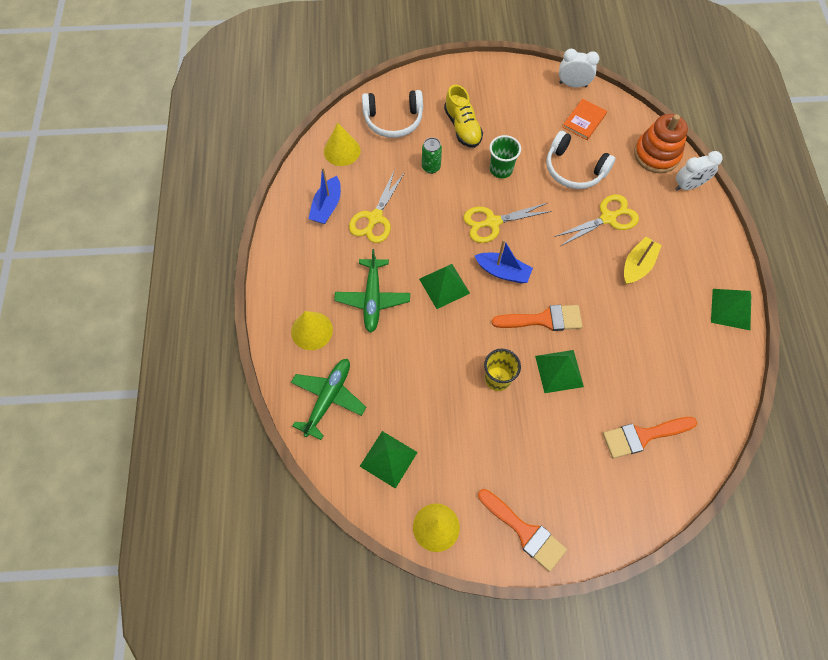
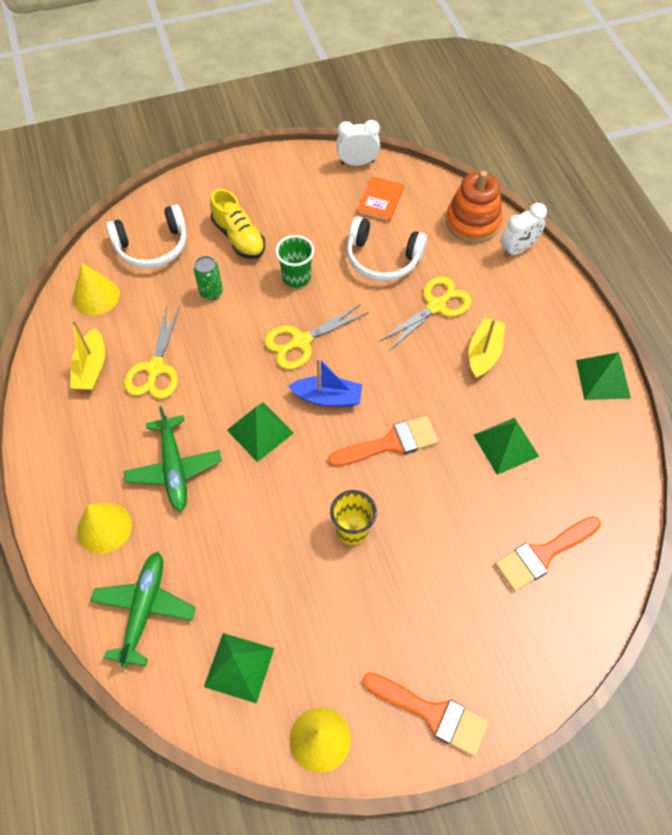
camera: 15 degrees left, 5 degrees down
blue boat [309,167,341,224] -> yellow boat [70,320,105,390]
green pyramid [535,350,584,393] -> green pyramid moved to [473,418,539,475]

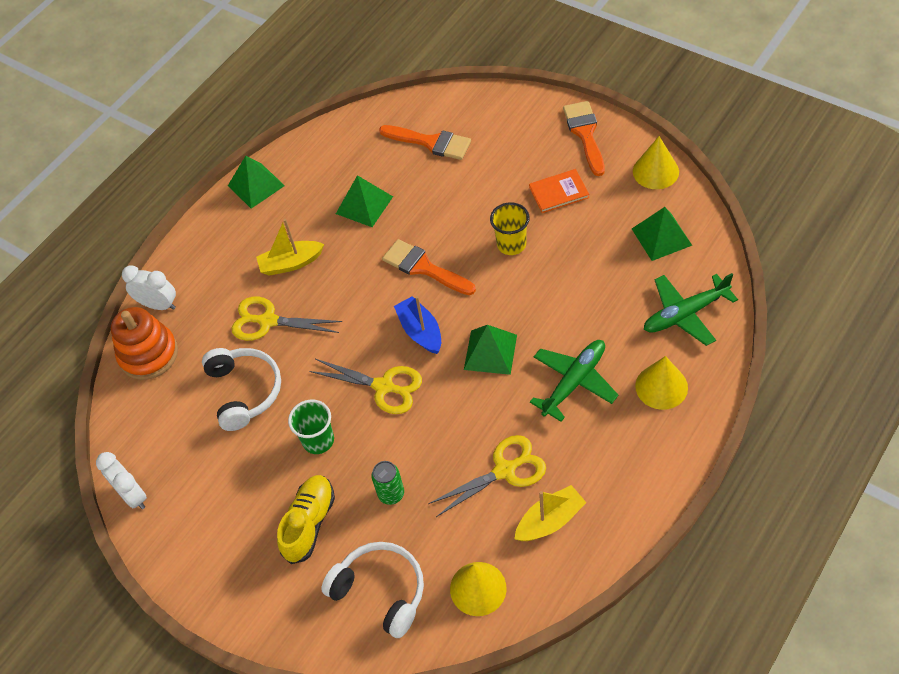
camera: 120 degrees left, 5 degrees down
orange book [357,176,404,222] -> orange book moved to [529,169,589,213]

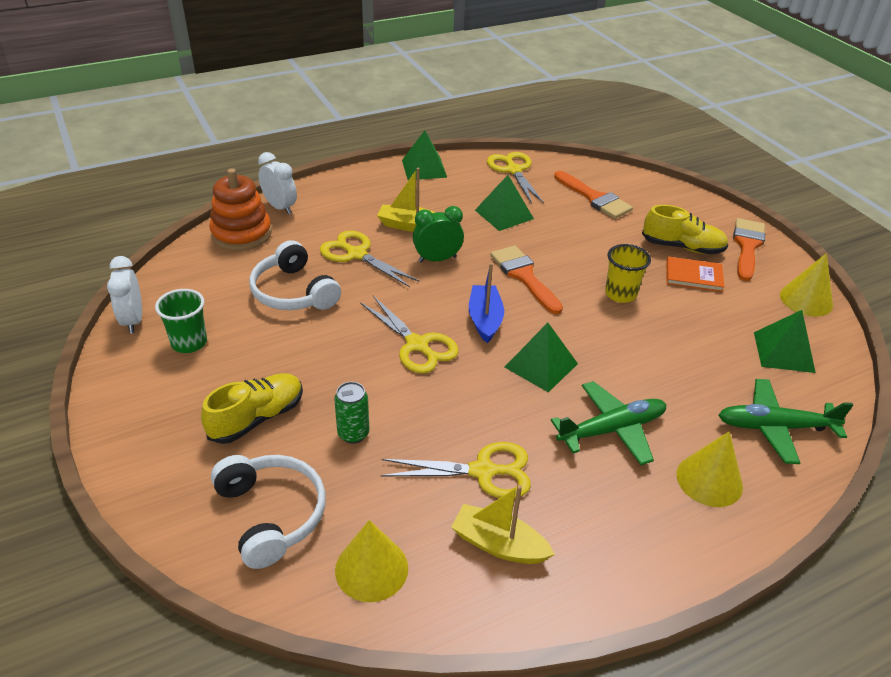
camera: 20 degrees right, 15 degrees down
white headphones [202,348,281,431] -> white headphones turned 135 degrees clockwise [249,240,341,310]
green cup [288,399,334,454] -> green cup moved to [155,289,207,353]
yellow boat [514,485,586,541] -> yellow boat turned 150 degrees counterclockwise [451,485,555,564]
none -> green clock [413,206,464,262]
none -> yellow scissors [487,152,544,204]
none -> yellow shoe [642,205,728,254]

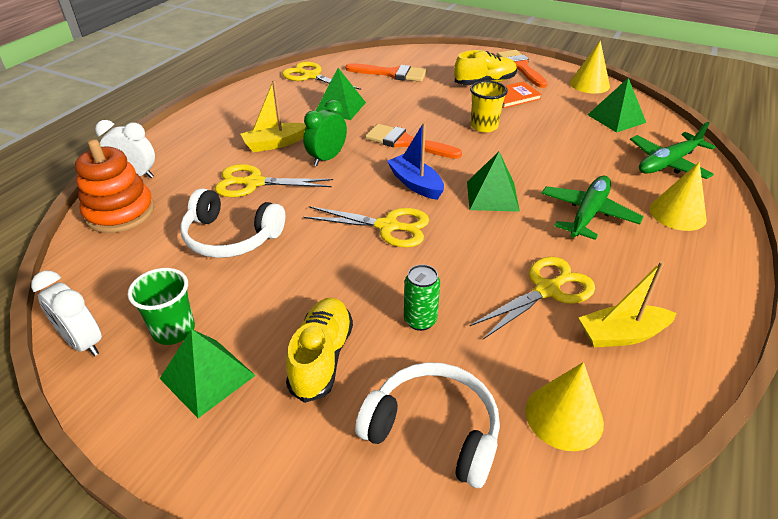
camera: 35 degrees left, 0 degrees up
green pyramid [402,130,447,180] -> green pyramid moved to [160,329,256,418]

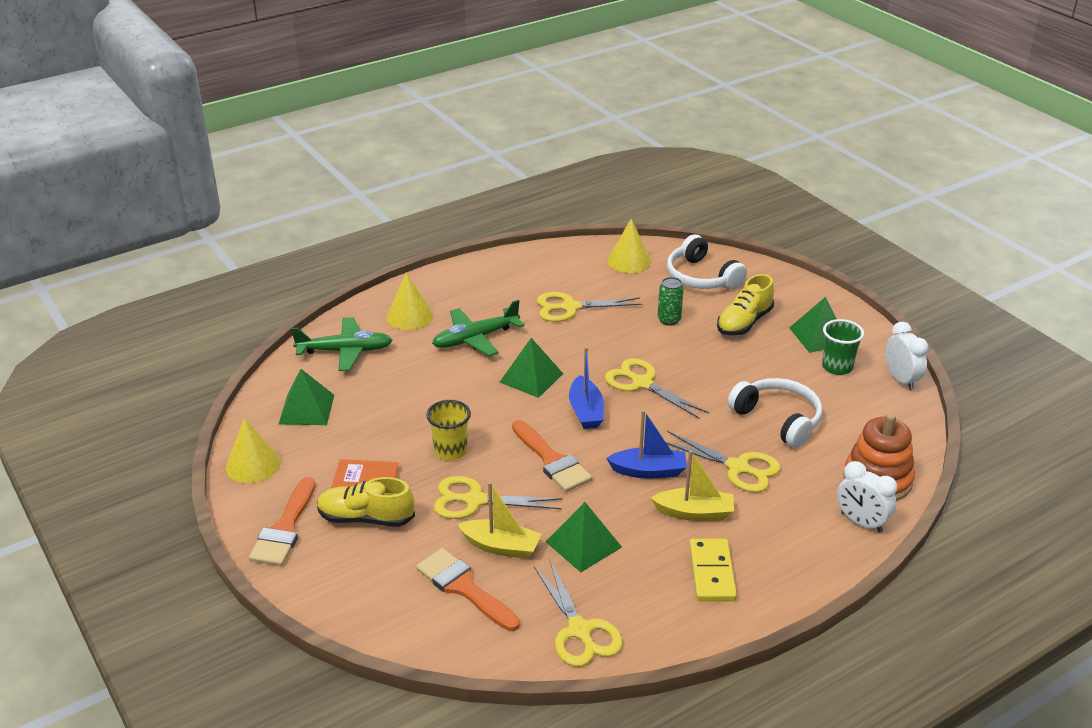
camera: 150 degrees left, 5 degrees down
green clock [303,100,347,166] -> blue boat [606,410,687,478]
yellow boat [579,261,677,347] -> yellow boat moved to [457,482,542,559]
none -> yellow scissors [433,476,563,519]
none -> yellow domino [689,539,737,601]

